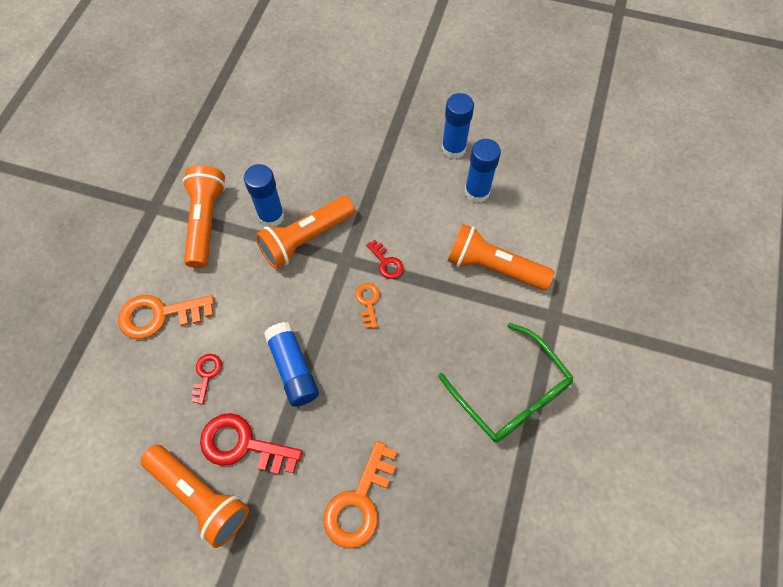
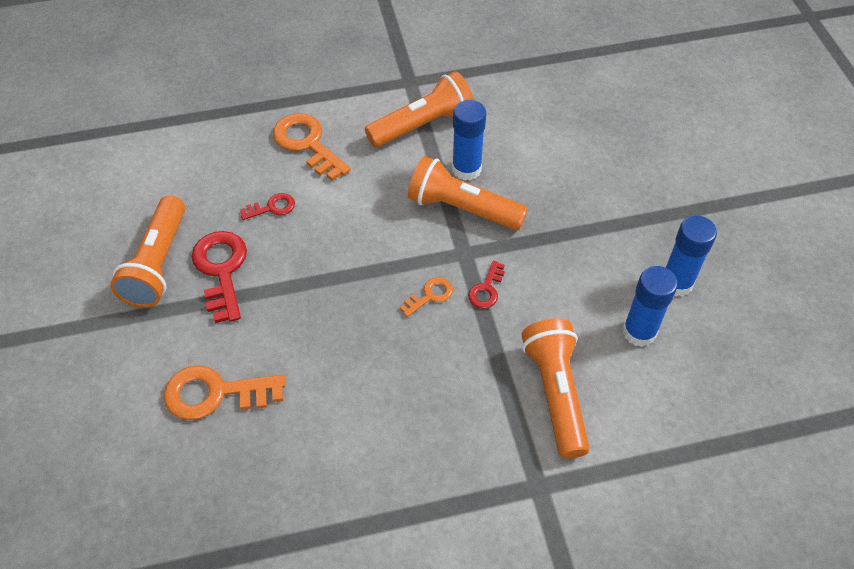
camera: 60 degrees right, 10 degrees down
blue glue stick [264,322,319,407] -> none
green glasses [438,323,574,443] -> none

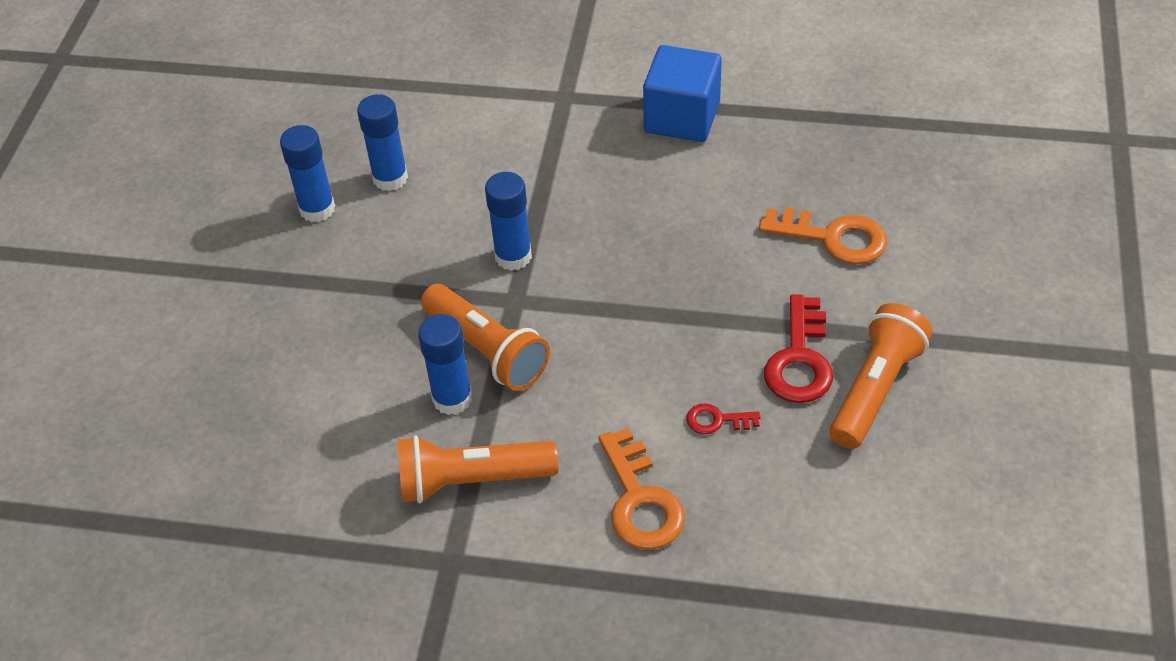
camera: 155 degrees left, 5 degrees down
orange key [400,277,453,317] -> none
red key [468,261,505,309] -> blue glue stick [485,172,532,271]
orange flashlight [522,318,590,459] -> none
none -> blue cube [643,45,722,142]

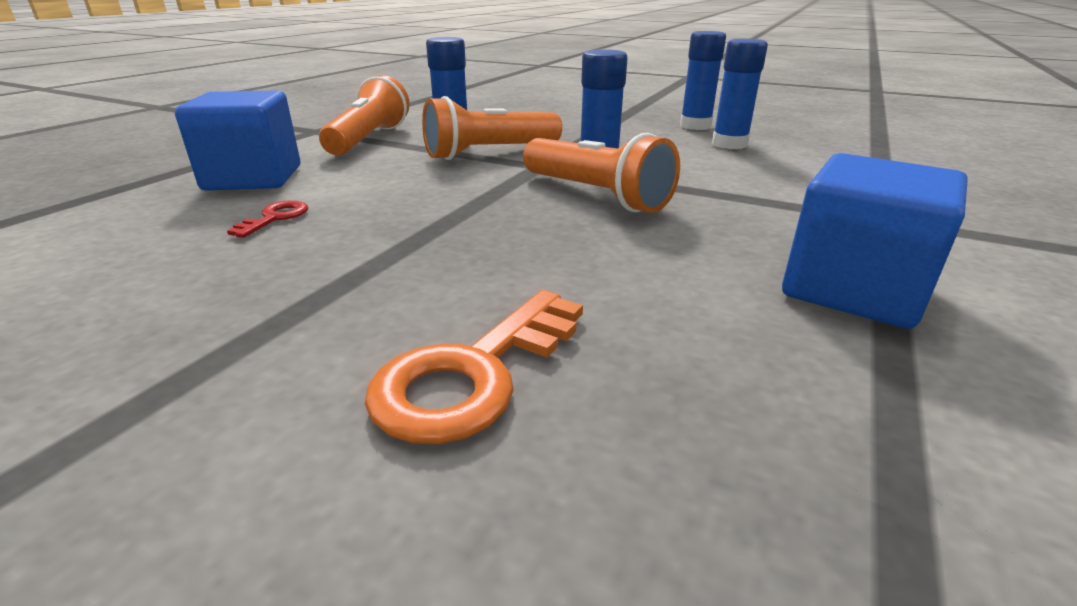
camera: 105 degrees right, 20 degrees down
orange key [599,428,685,550] -> blue cube [175,91,301,191]
red key [764,294,833,403] -> none
orange flashlight [830,303,932,449] -> orange flashlight moved to [523,133,680,213]

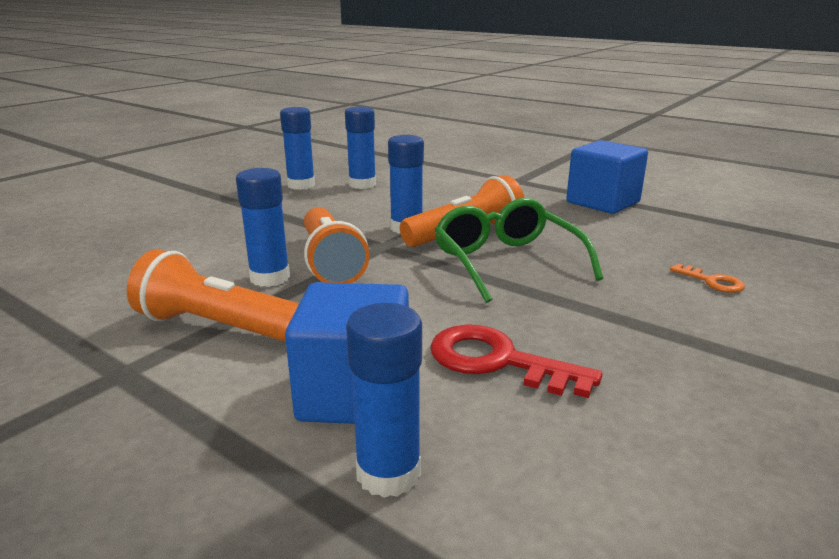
camera: 80 degrees left, 5 degrees down
red key [227,200,308,238] -> red key [430,324,603,398], size x1.90
orange key [365,290,583,444] -> orange key [670,264,745,293], size x0.53
none -> blue glue stick [346,303,422,498]
none -> green glasses [435,198,603,303]

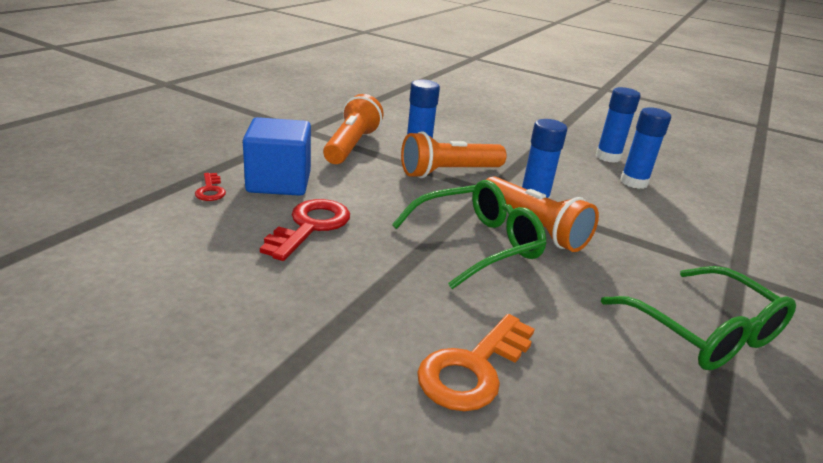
camera: 80 degrees right, 5 degrees up
blue glue stick [346,303,422,498] -> red key [195,173,226,201]
blue cube [566,140,648,214] -> green glasses [601,266,796,370]
orange key [670,264,745,293] -> orange key [417,314,535,411], size x1.90

